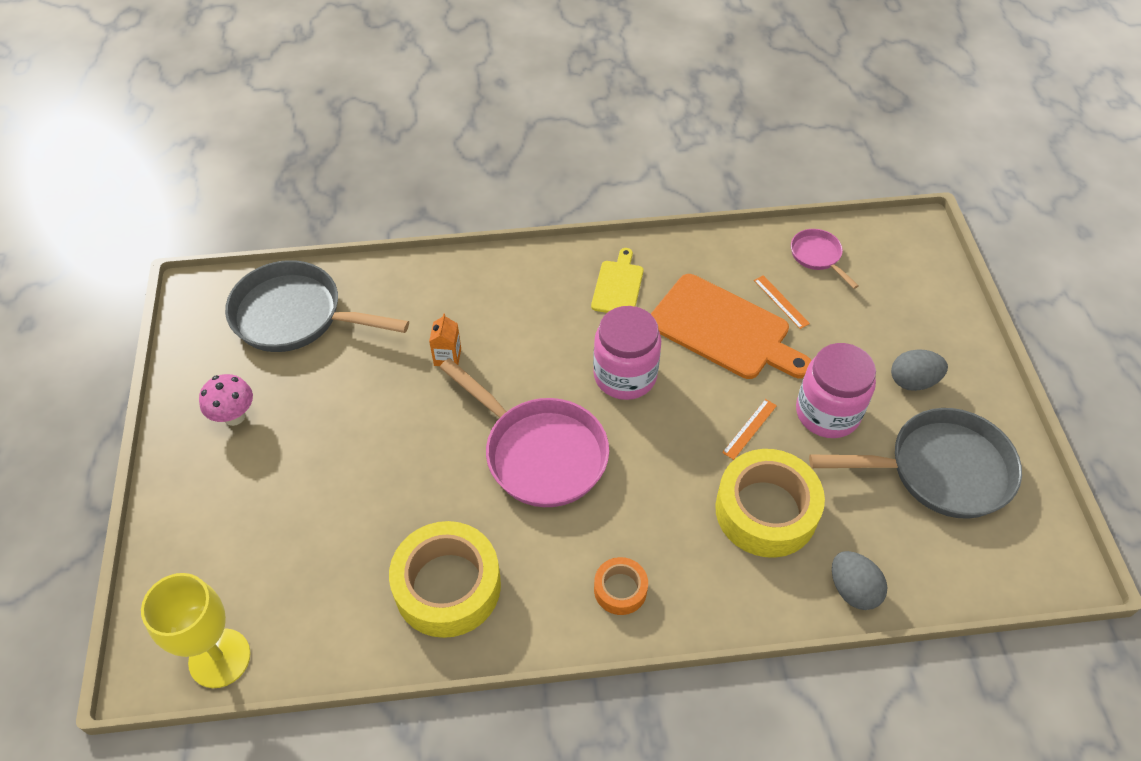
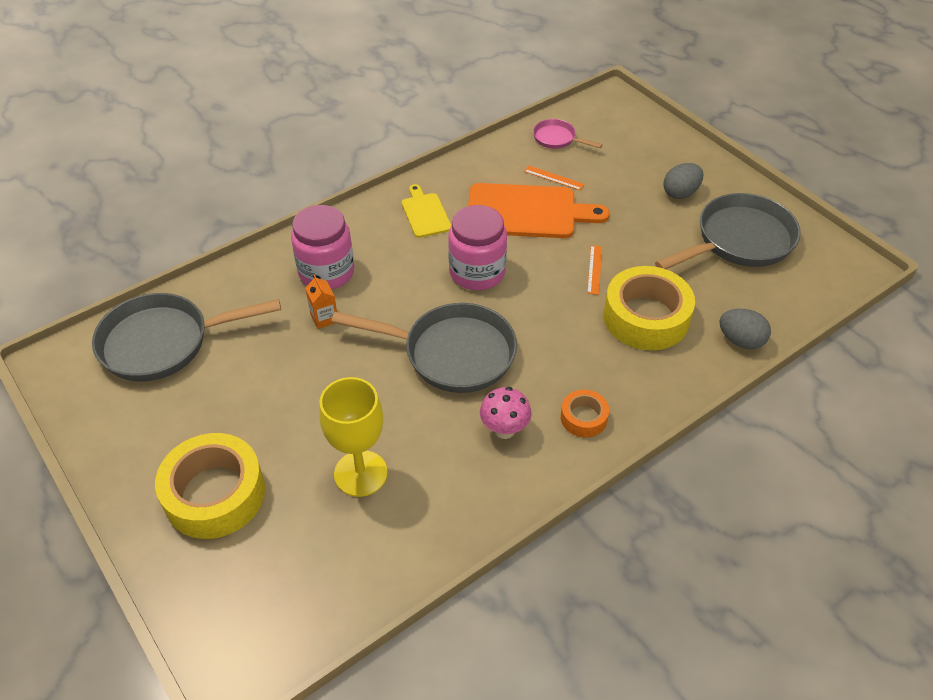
camera: 30 degrees left, 5 degrees down
yellow goblet [141,573,251,688] -> yellow goblet moved to [319,377,388,497]
pink mushroom [199,374,253,426] -> pink mushroom moved to [480,387,532,439]
yellow tape [389,521,501,638] -> yellow tape moved to [155,433,265,539]
pink pan [439,358,609,507] -> grey pan [331,303,517,393]
pink jar [796,343,876,438] -> pink jar moved to [291,205,354,290]

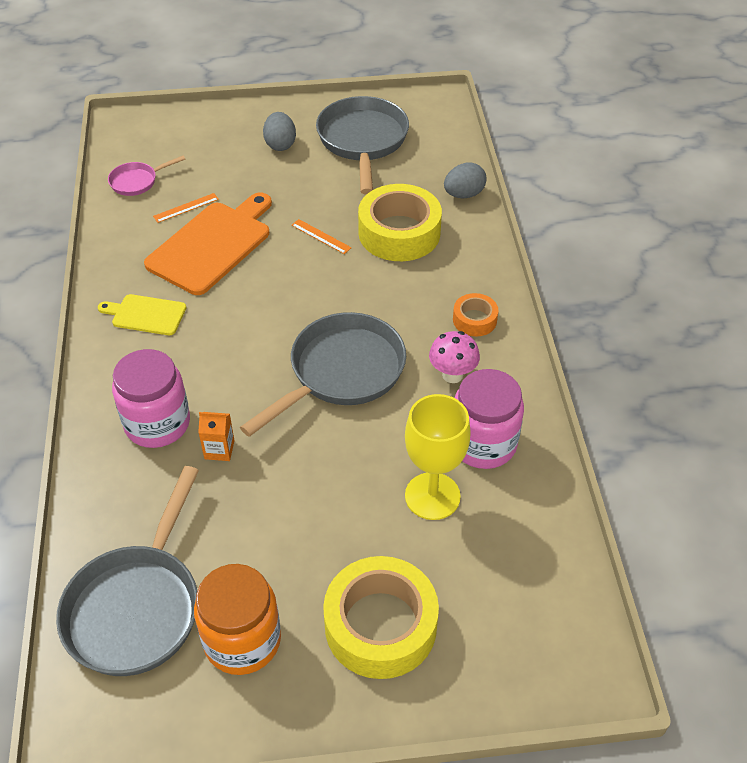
camera: 60 degrees left, 0 degrees up
pink jar [448,205,507,290] -> pink jar moved to [454,369,524,469]
none -> orange jar [194,564,281,675]

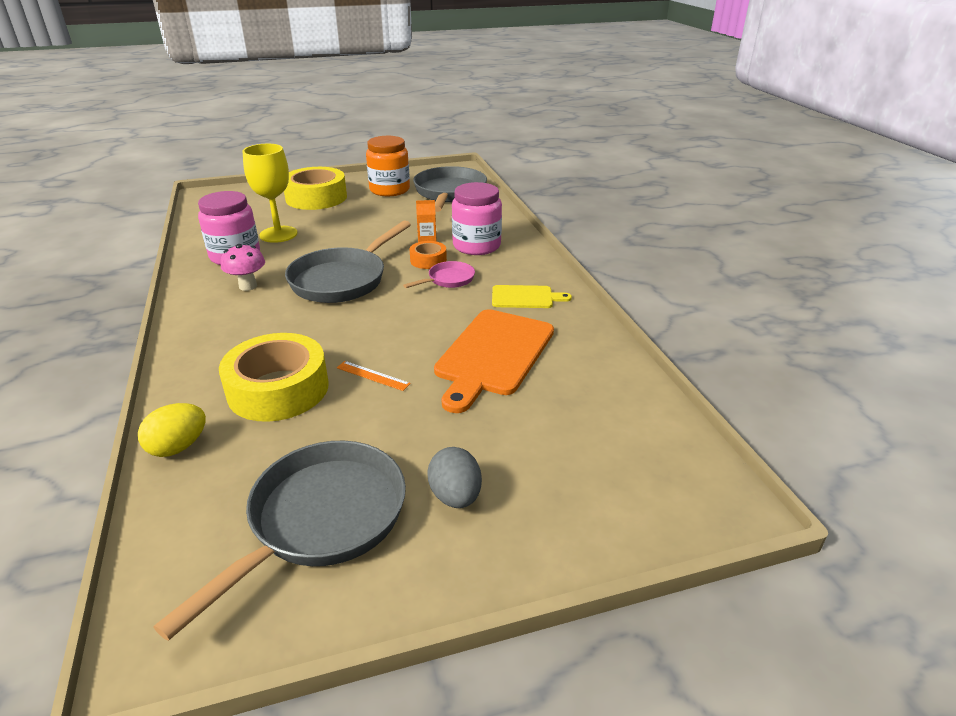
camera: 170 degrees right, 15 degrees down
pink pan [108,155,186,196] -> pink pan moved to [403,261,475,288]
orange ruler [153,193,219,223] -> none
grey pan [316,96,409,194] -> grey pan turned 135 degrees counterclockwise [154,441,406,641]
grey egg [444,162,486,198] -> yellow egg [138,403,206,457]
orange tape [453,293,498,336] -> orange tape moved to [410,241,447,269]

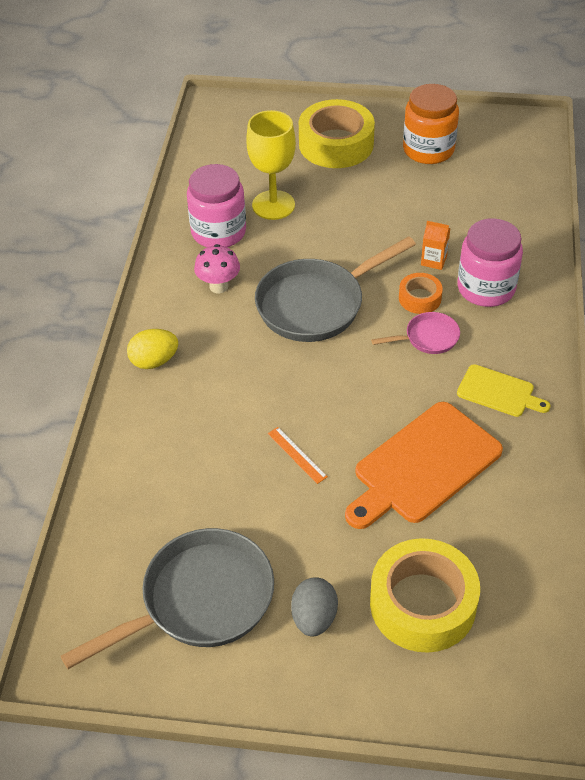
camera: 25 degrees right, 15 degrees up
yellow egg [138,403,206,457] -> yellow egg moved to [127,329,178,369]
yellow tape [219,333,329,422] -> yellow tape moved to [370,538,480,653]
grey pan [413,166,487,212] -> none

